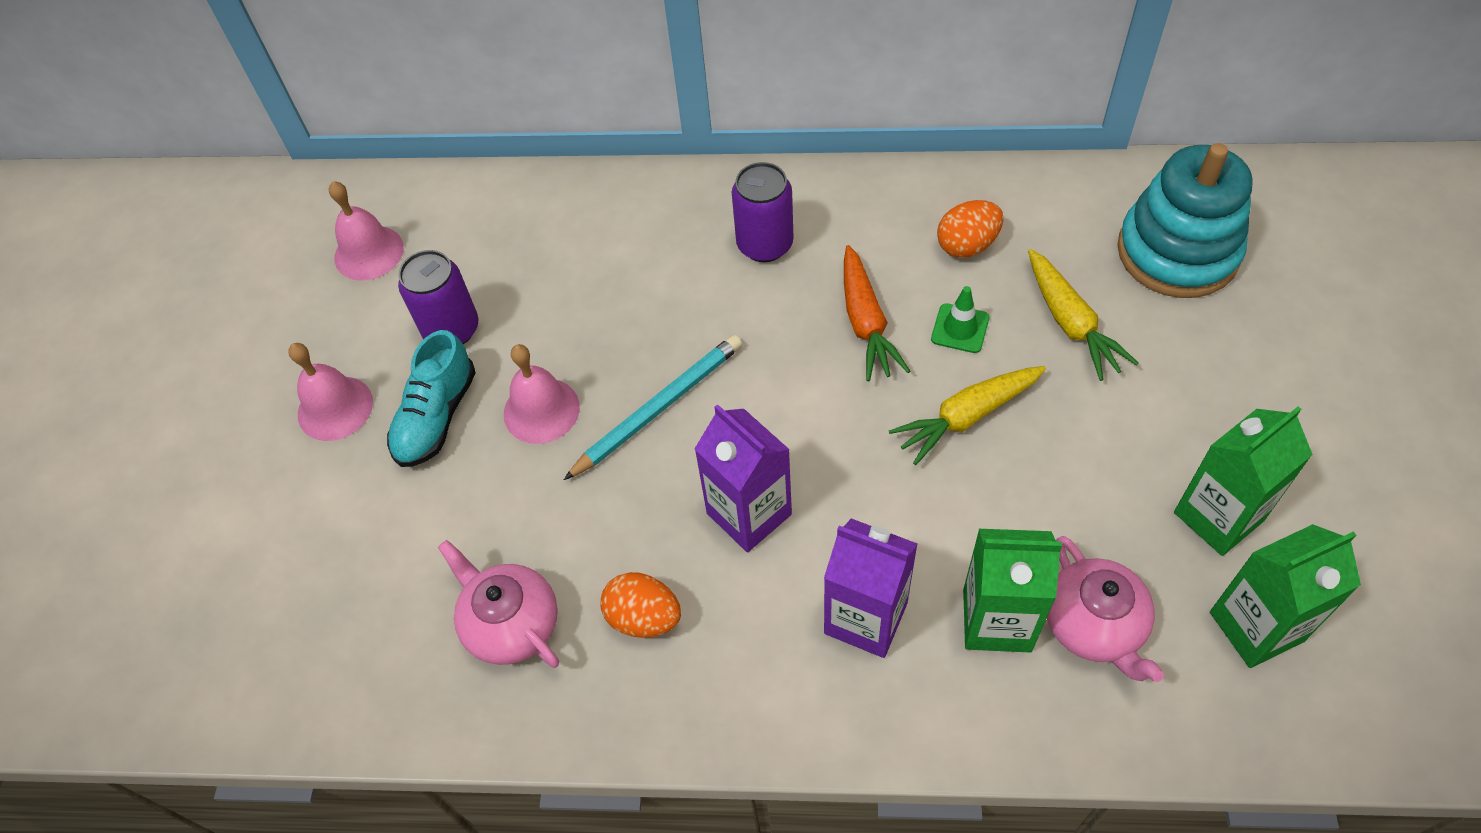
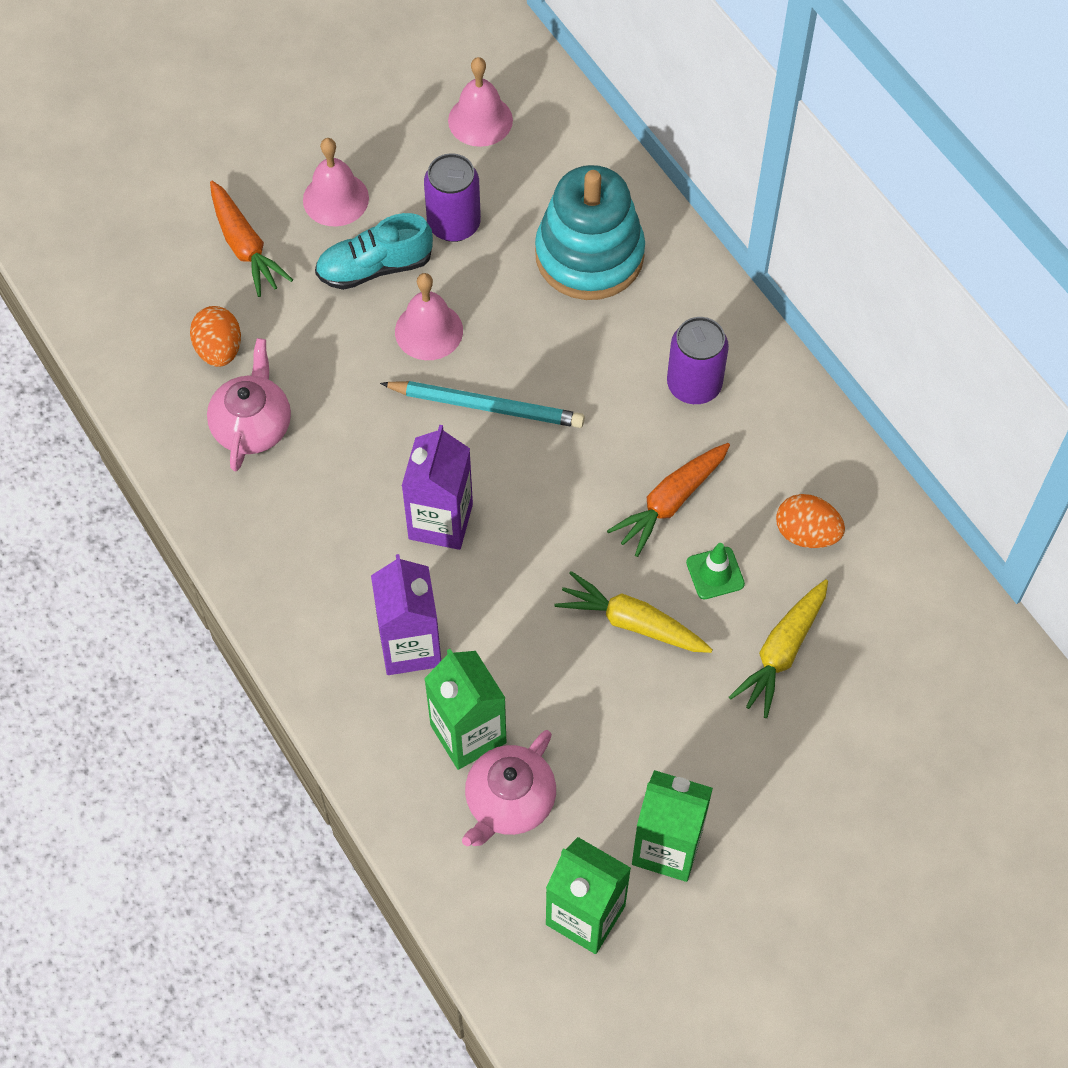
camera: 50 degrees right, 5 degrees up
orange egg [600,572,681,638] -> orange egg moved to [190,306,241,367]
turquoise stacking toy [1117,143,1253,298] -> turquoise stacking toy moved to [535,165,645,300]
none -> orange carrot [210,181,293,297]

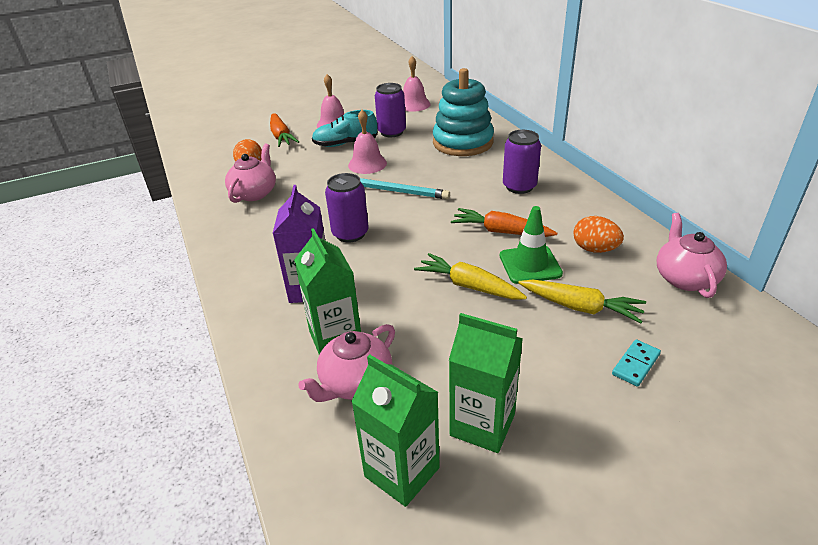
camera: 10 degrees right, 25 degrees down
purple carton [402,425,473,550] -> purple can [325,173,369,243]
orange carrot [607,443,730,557] -> orange carrot turned 60 degrees clockwise [451,208,557,237]
green traffic cone [686,543,745,599] -> green traffic cone [500,206,563,284], size x1.53
yellow carrot [729,579,828,718] -> yellow carrot turned 105 degrees counterclockwise [518,280,646,323]
none -> turquoise domino [612,339,661,387]
none -> pink teapot [657,213,727,298]

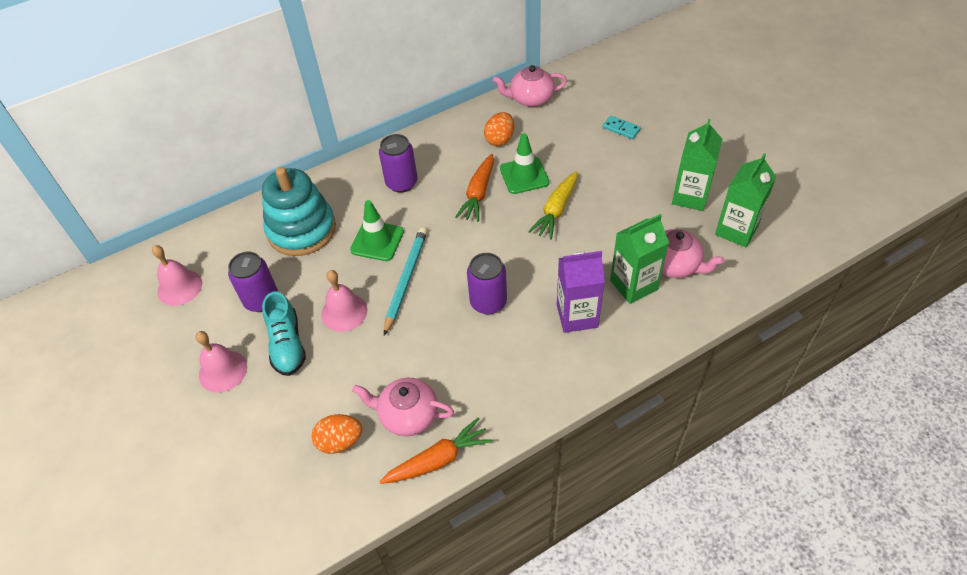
camera: 95 degrees left, 15 degrees up
orange carrot [270,113,299,147] -> orange carrot moved to [379,417,493,484]
yellow carrot [518,280,646,323] -> none
none -> green traffic cone [350,200,404,261]

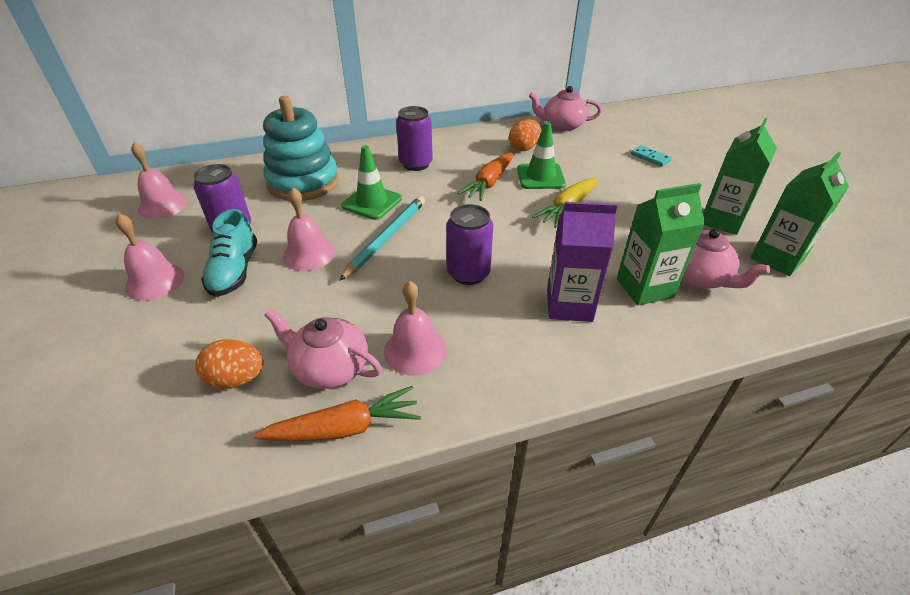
camera: 10 degrees right, 10 degrees down
none -> pink bell [384,281,447,376]

